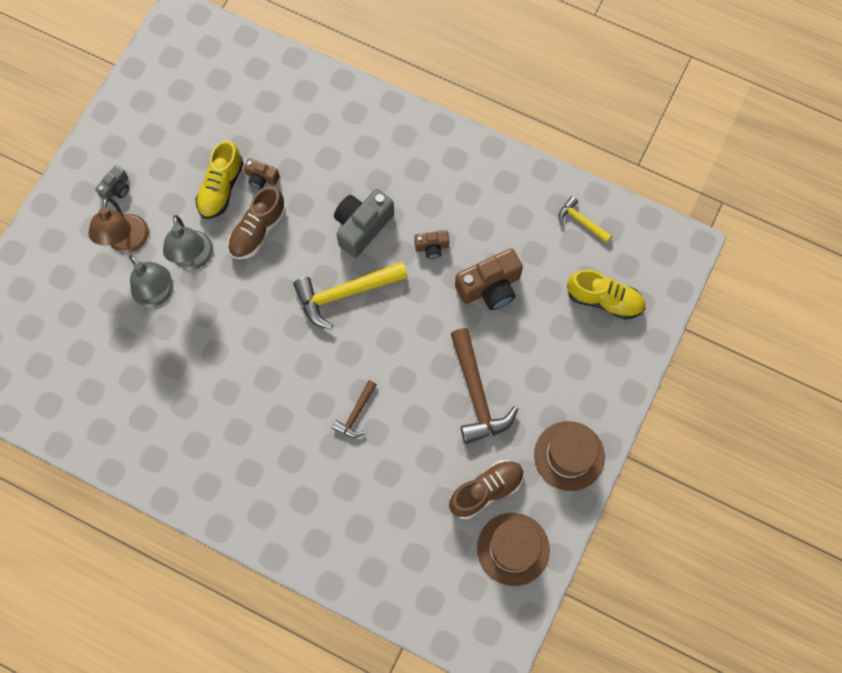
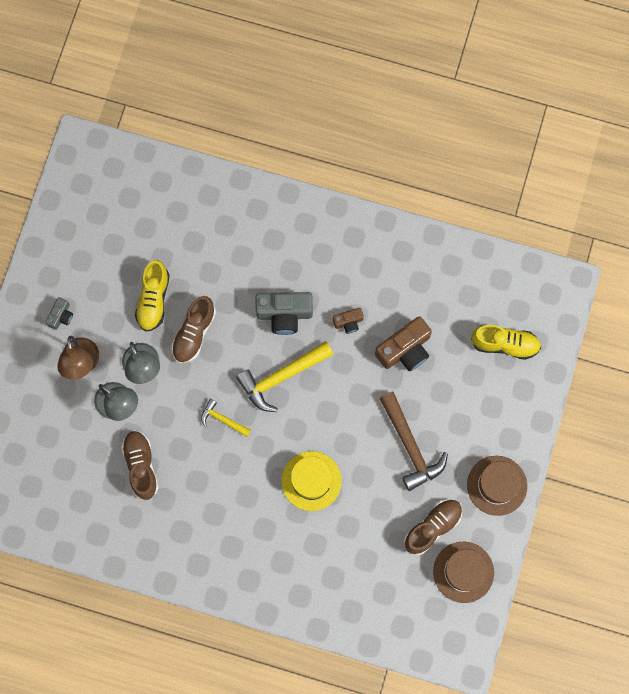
camera: 10 degrees left, 5 degrees up
brown camera [244,158,280,189] -> none
brown hammer [332,380,377,438] -> yellow hat [282,451,342,511]
grey camera [334,189,394,258] -> grey camera turned 120 degrees counterclockwise [255,292,313,335]
yellow hammer [558,196,612,243] -> yellow hammer moved to [201,399,251,437]
none -> brown shoe [121,430,159,500]

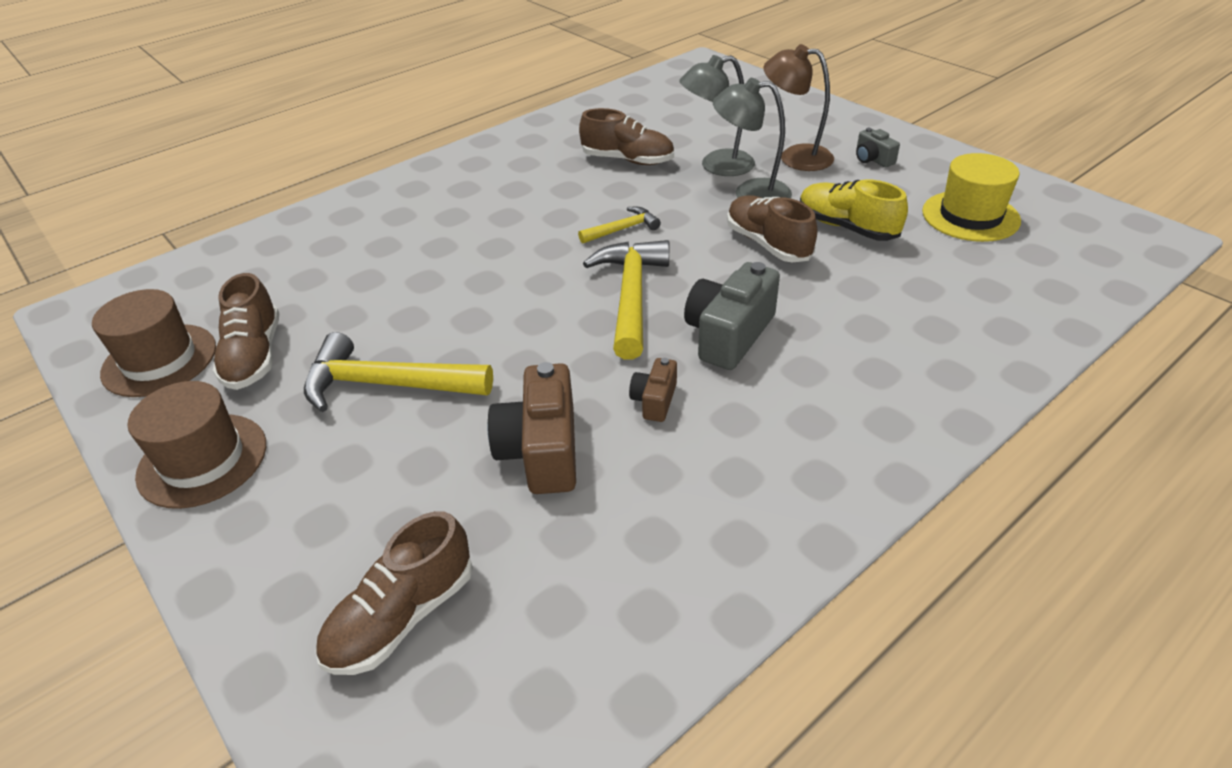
camera: 125 degrees right, 35 degrees down
yellow hat [282,451,342,511] -> yellow hat moved to [922,153,1021,242]
brown hammer [379,392,448,491] -> yellow hammer [304,332,493,412]
yellow shoe [471,325,541,360] -> brown shoe [316,511,473,675]

